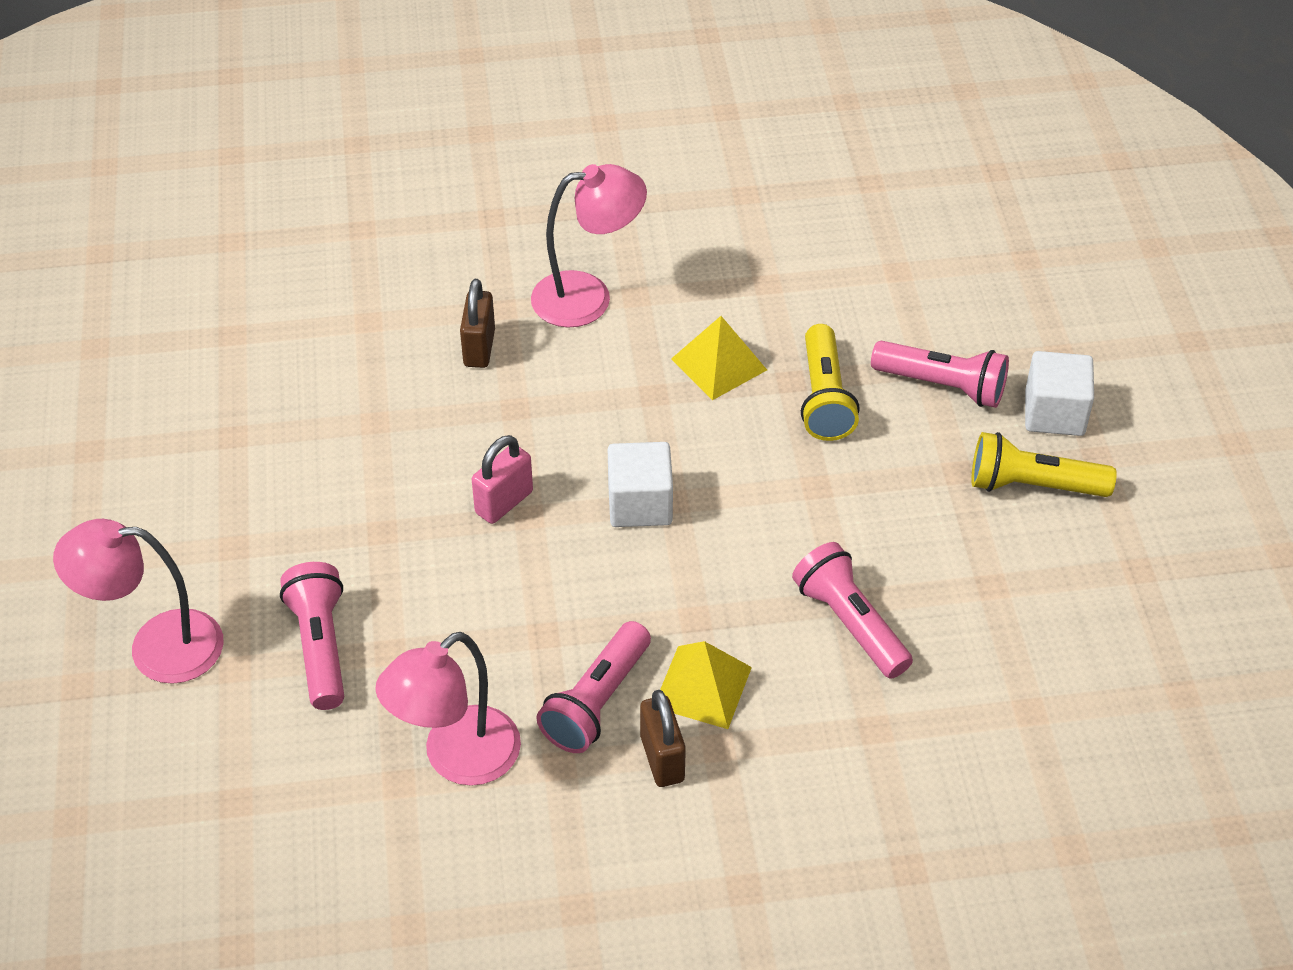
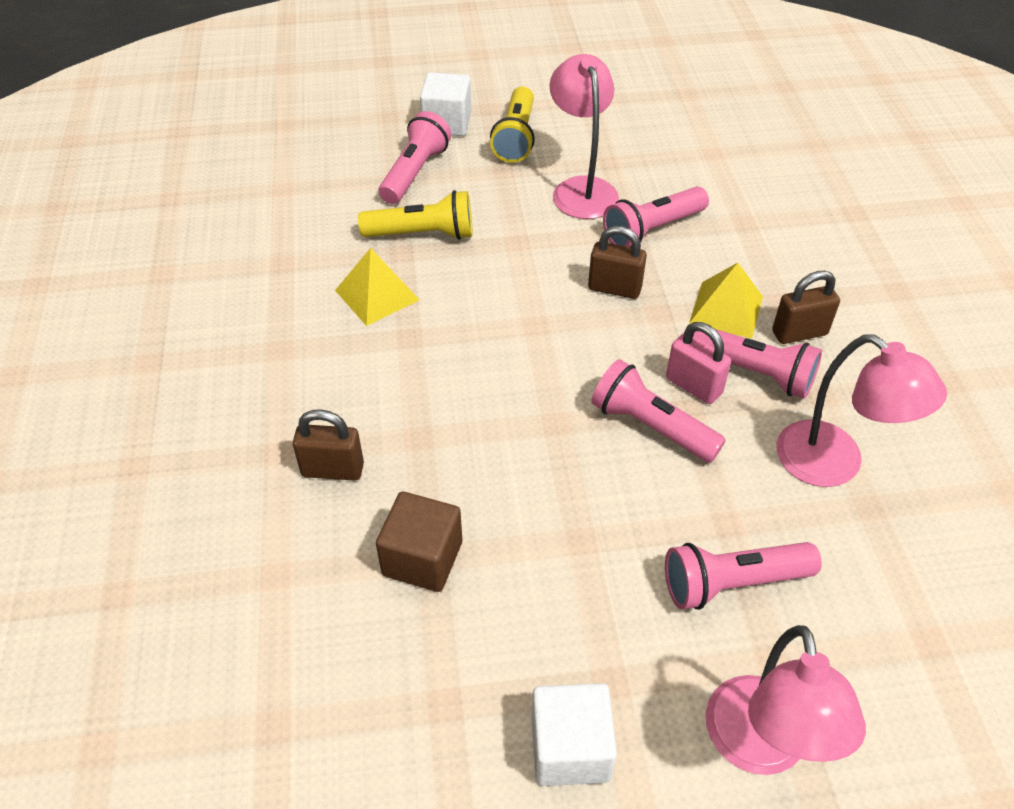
camera: 90 degrees left, 0 degrees up
pink padlock [472,435,533,524] -> pink padlock moved to [666,322,731,404]
pink lamp [531,164,647,327] -> pink lamp moved to [549,54,619,219]
white cube [608,442,673,527] -> white cube moved to [532,683,617,786]
none -> brown cube [376,492,462,592]
none -> brown padlock [588,226,647,299]
none -> pink flashlight [591,359,726,463]

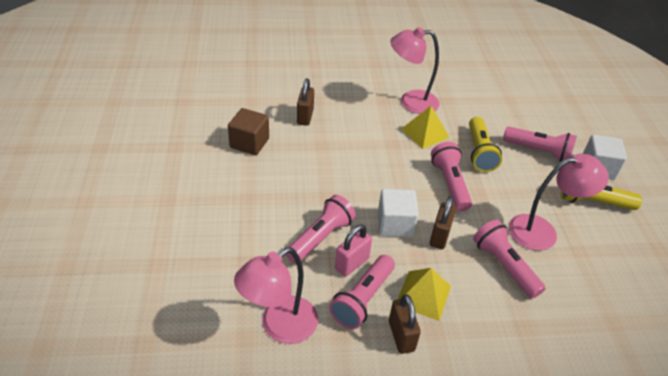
camera: 90 degrees right, 5 degrees down
white cube [532,683,617,786] -> white cube moved to [378,189,419,237]
pink flashlight [665,542,822,610] -> pink flashlight moved to [431,142,472,211]
pink lamp [706,625,866,775] -> pink lamp moved to [390,27,439,114]

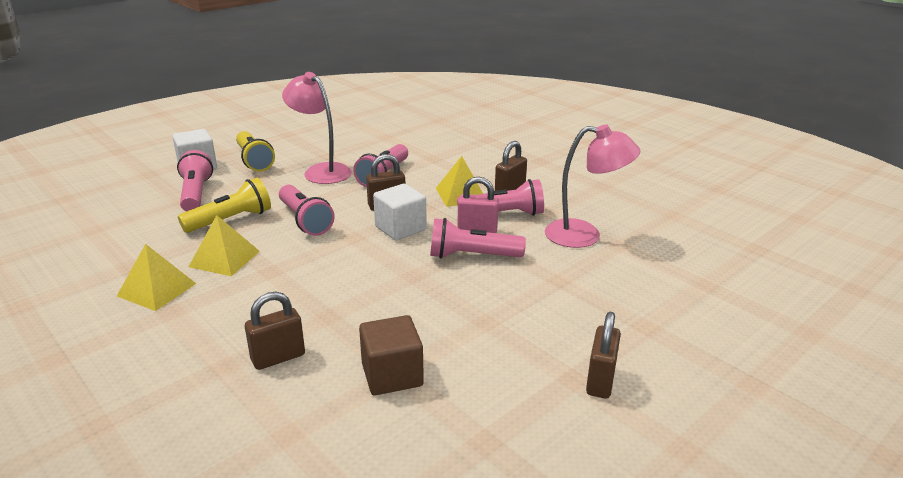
camera: 125 degrees left, 15 degrees down
pink lamp [390,27,439,114] -> yellow pyramid [117,244,196,311]
pink flashlight [431,142,472,211] -> pink flashlight turned 75 degrees counterclockwise [279,185,335,236]
none -> brown padlock [586,312,621,399]

